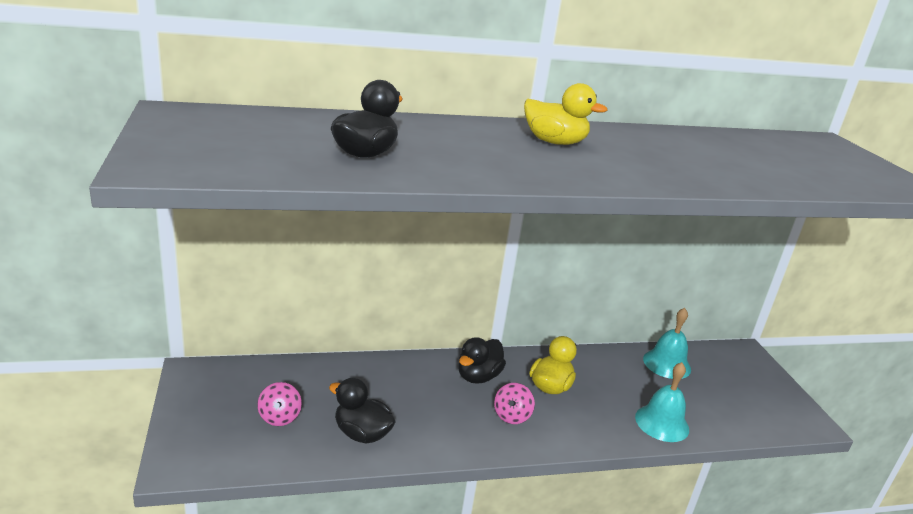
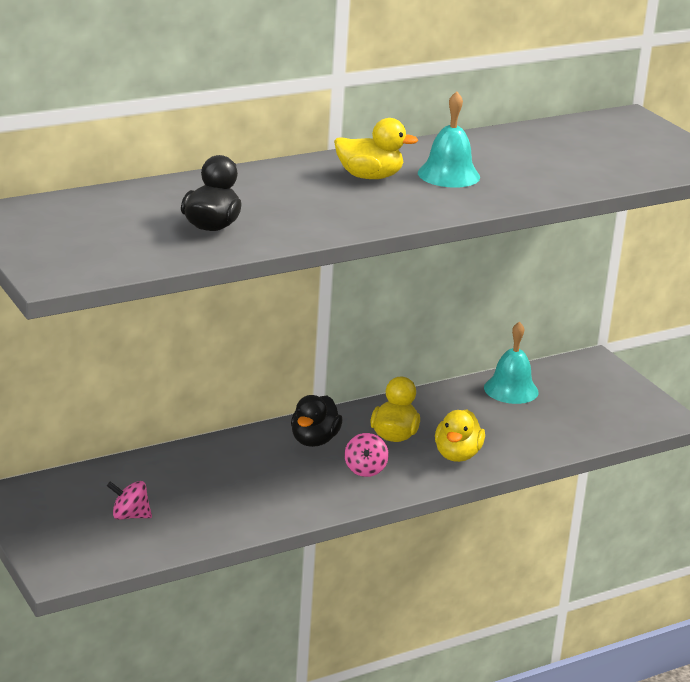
camera: 15 degrees left, 0 degrees up
pink spinning top [257,382,302,426] -> pink spinning top turned 120 degrees clockwise [107,481,152,520]
black duck [329,378,396,444] -> none
turquoise bell [635,362,689,442] -> turquoise bell moved to [418,91,480,188]
none -> yellow duck [435,409,485,462]

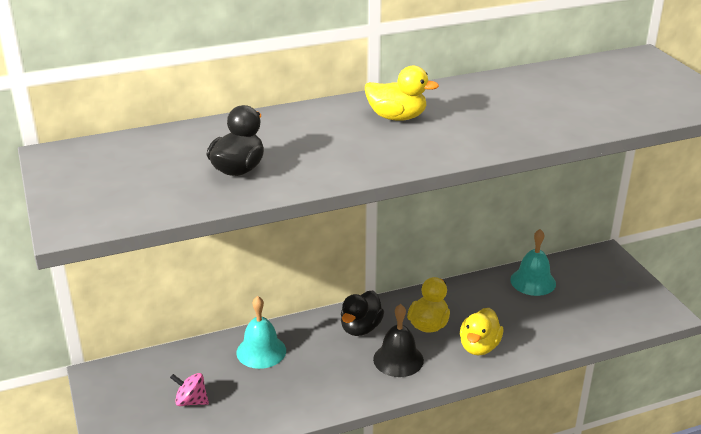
camera: 10 degrees right, 5 degrees up
pink spinning top [345,433,389,477] -> black bell [373,304,424,377]
turquoise bell [418,91,480,188] -> turquoise bell moved to [236,296,286,369]

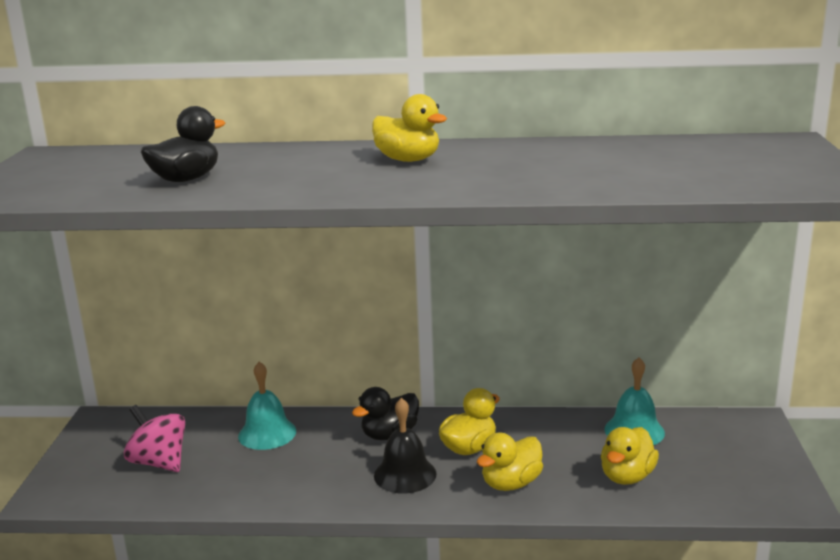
camera: 25 degrees right, 10 degrees down
pink spinning top [170,373,209,406] -> pink spinning top [124,405,185,472], size x1.54
none -> yellow duck [601,427,659,485]

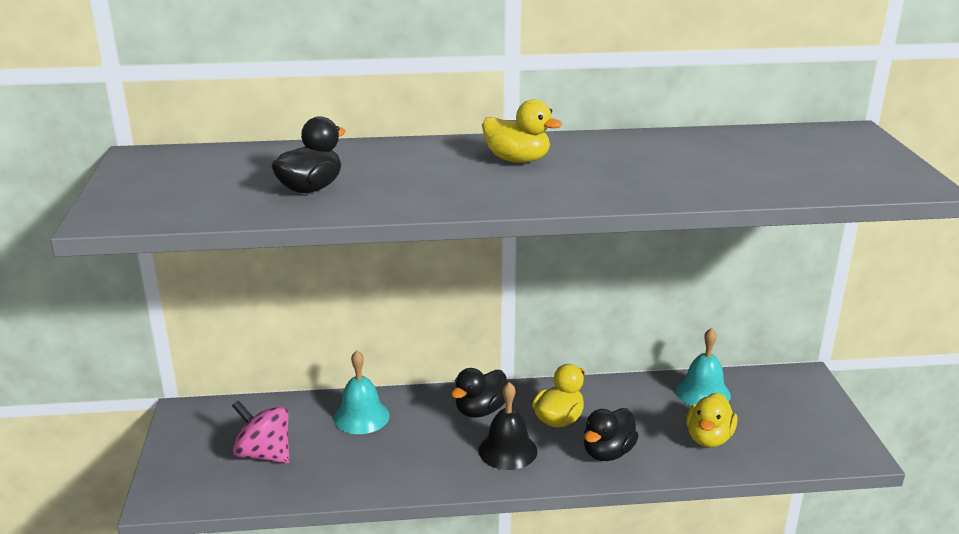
camera: 10 degrees left, 5 degrees up
yellow duck [477,432,543,491] -> black duck [584,408,639,461]

